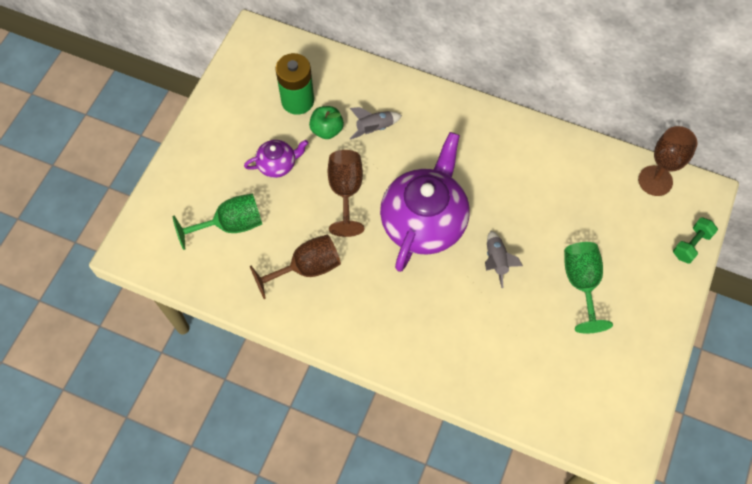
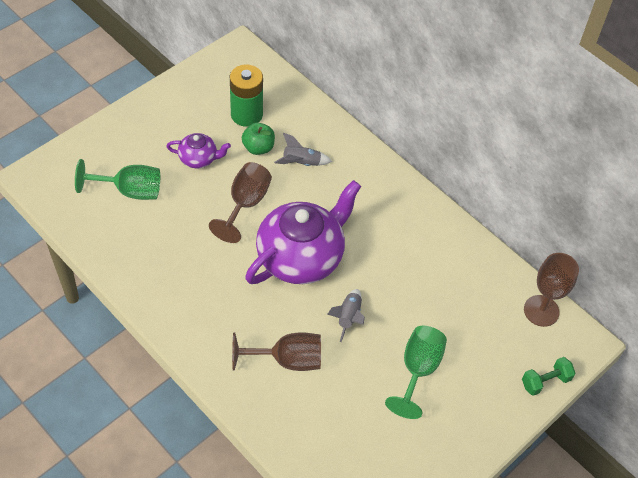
camera: 20 degrees right, 10 degrees down
brown goblet [250,234,341,299] -> brown goblet moved to [232,332,321,371]

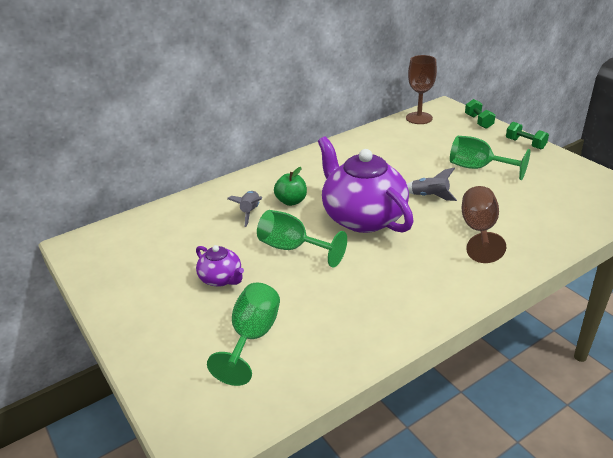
camera: 75 degrees left, 20 degrees down
purple teapot [166,133,231,168] -> purple teapot turned 120 degrees clockwise [196,245,244,287]
brown goblet [209,162,272,243] -> green goblet [257,210,347,267]
green battery [230,65,263,127] -> none
green apple [242,122,275,155] -> green apple moved to [274,167,307,206]
none -> green dumbbell [506,122,549,149]

